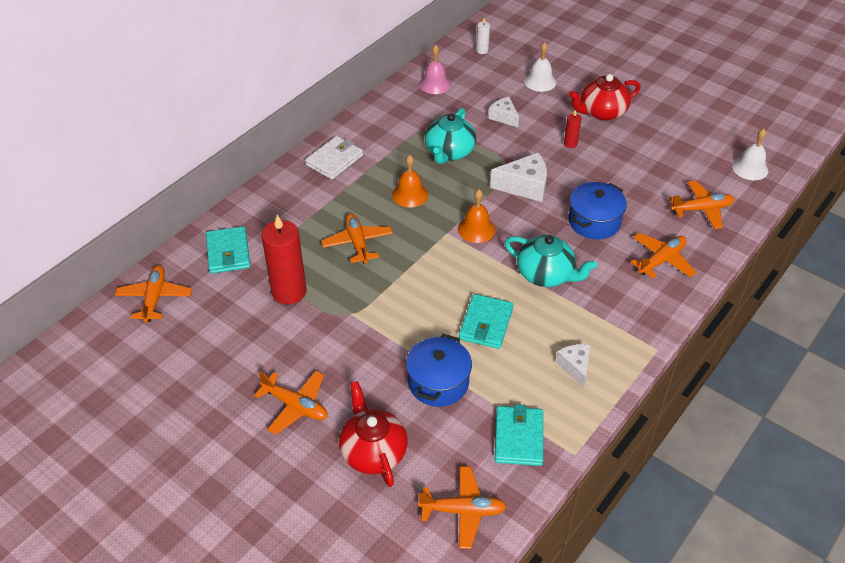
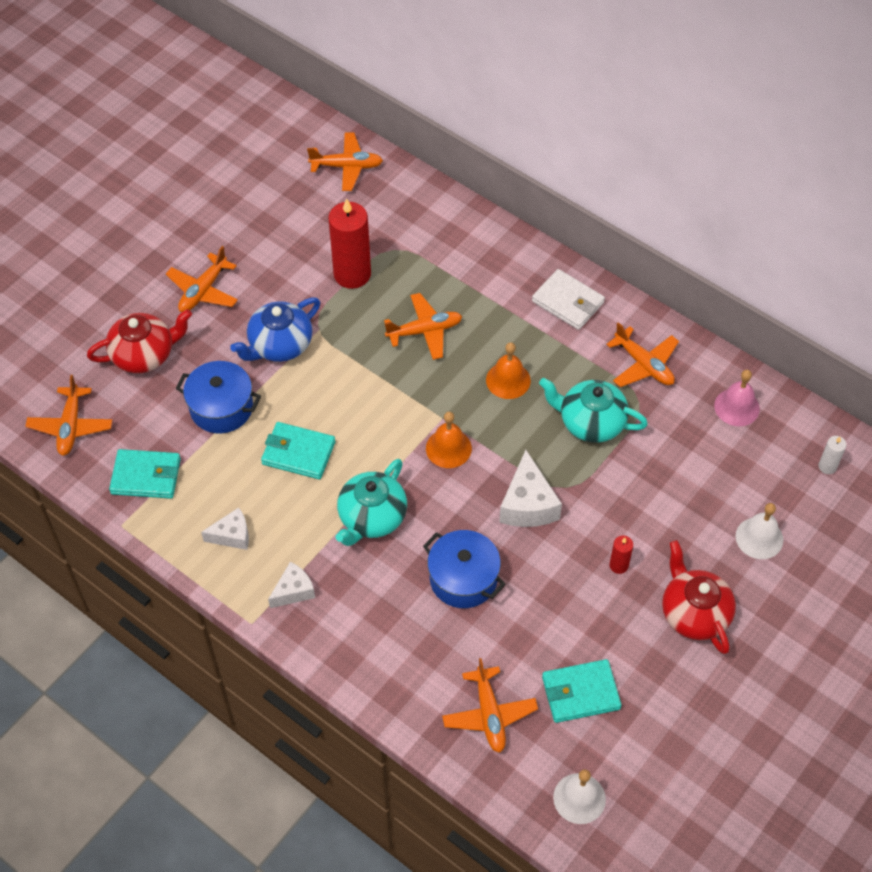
camera: 90 degrees right, 10 degrees up
turquoise wallet [206,226,250,274] -> turquoise wallet moved to [542,659,622,723]
white cheese [489,97,519,127] -> white cheese moved to [268,562,315,608]
orange plane [630,233,696,279] -> orange plane moved to [606,322,679,387]
none -> blue teapot [230,298,320,362]

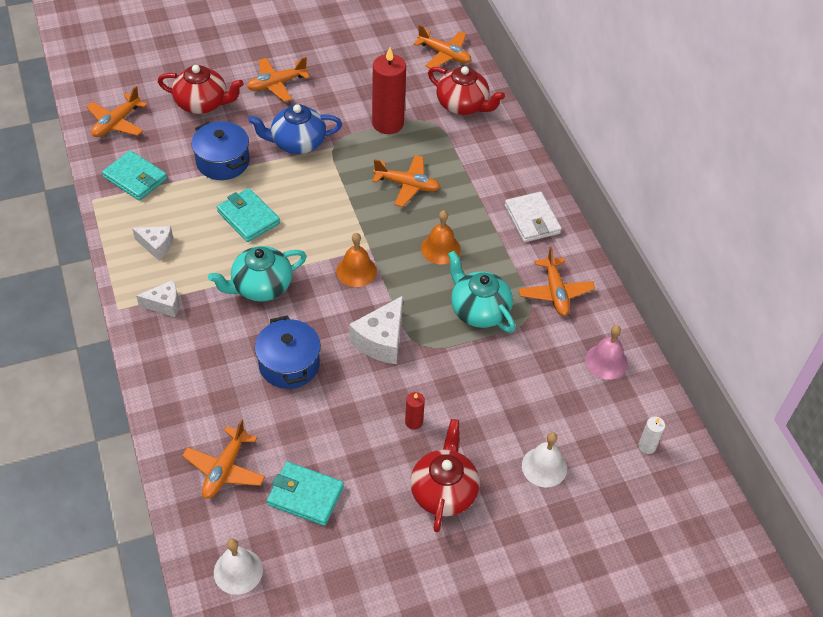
camera: 30 degrees right, 5 degrees down
none -> red teapot [428,66,505,115]

